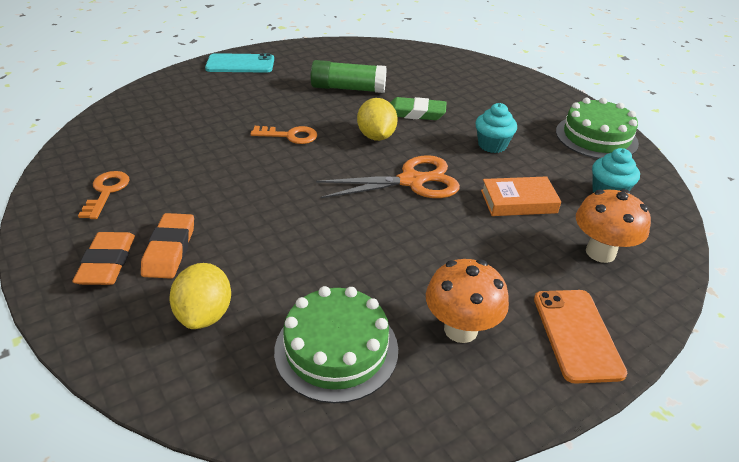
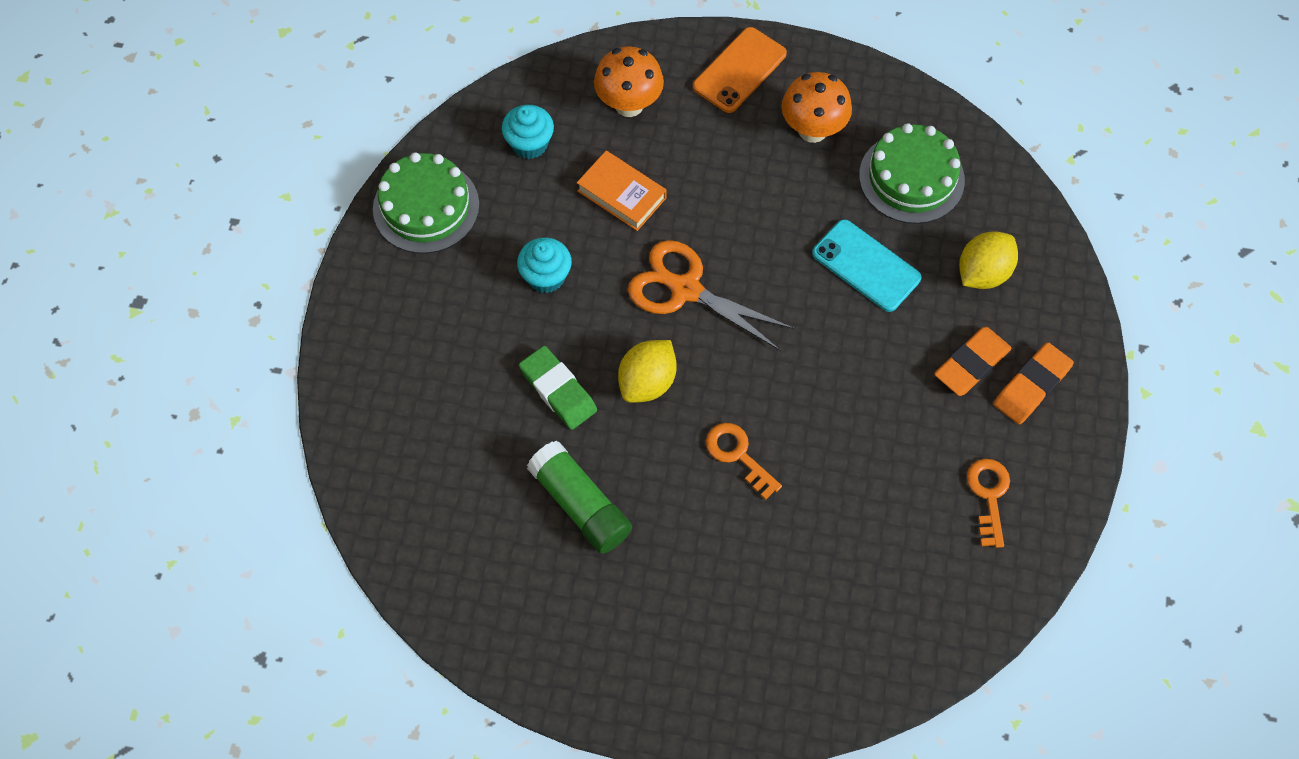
camera: 135 degrees left, 25 degrees up
orange key [78,171,130,219] -> orange key turned 135 degrees clockwise [967,459,1010,548]
turquoise phone [205,53,274,73] -> turquoise phone moved to [812,219,921,312]

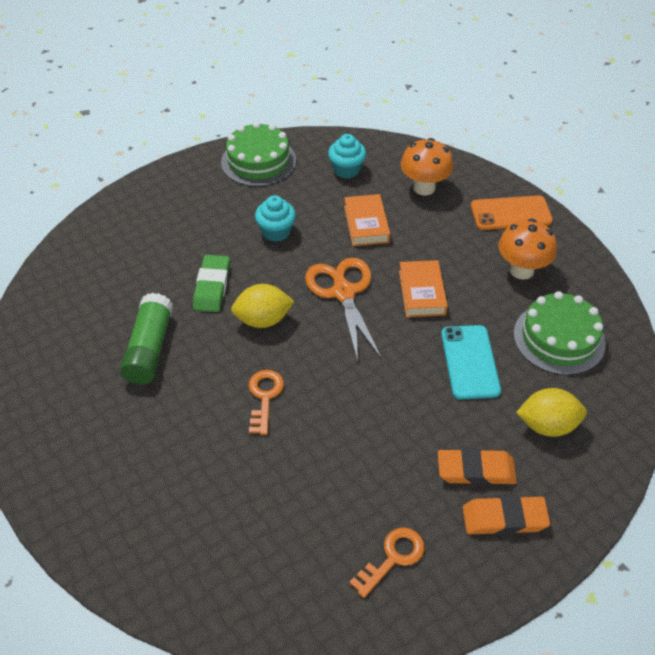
camera: 45 degrees right, 15 degrees down
none -> orange book [399,260,448,317]

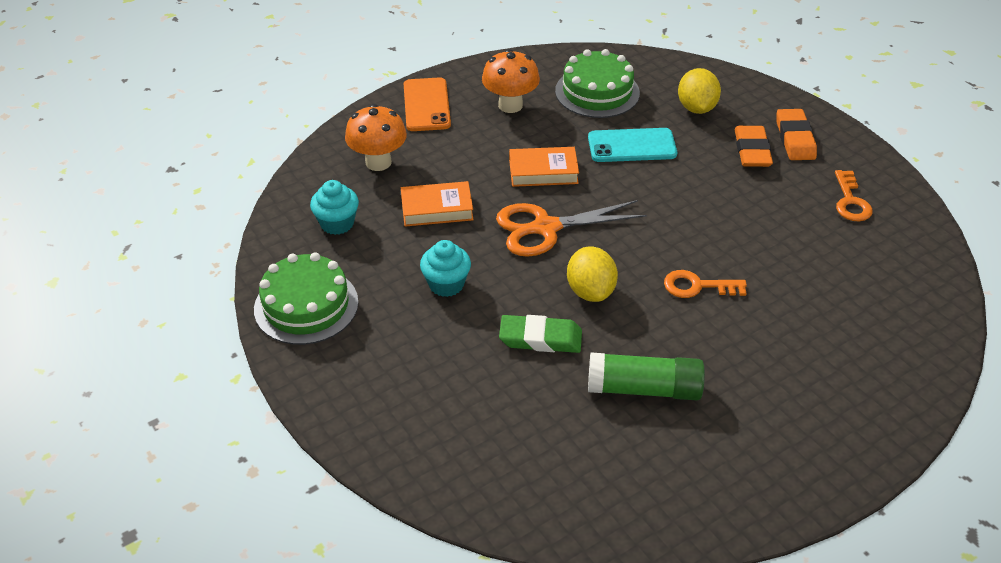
camera: 90 degrees left, 5 degrees down
orange key [349,527,424,598] -> orange key turned 135 degrees counterclockwise [835,170,873,221]

